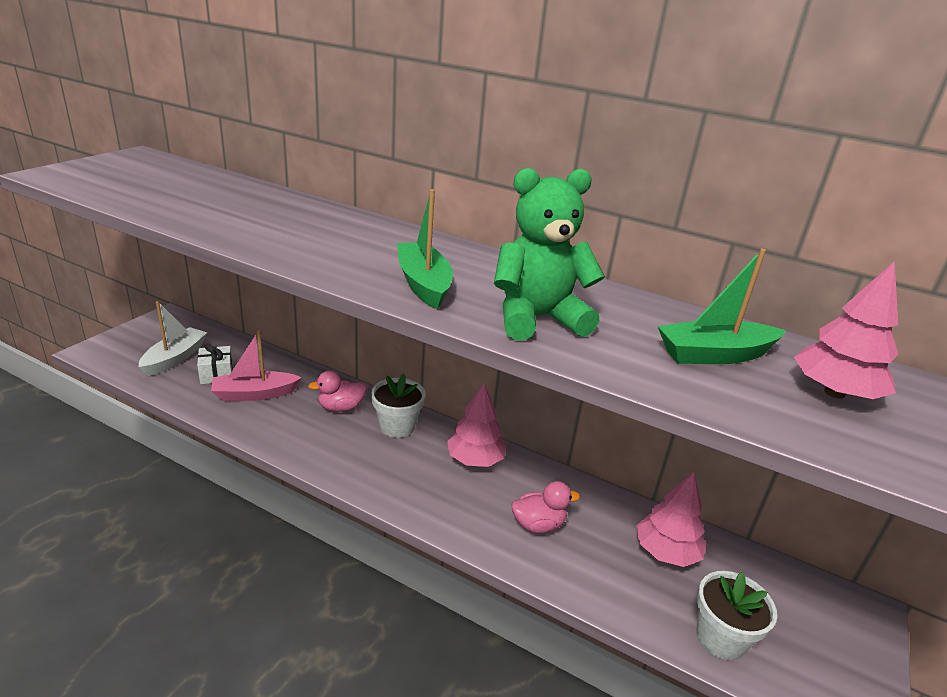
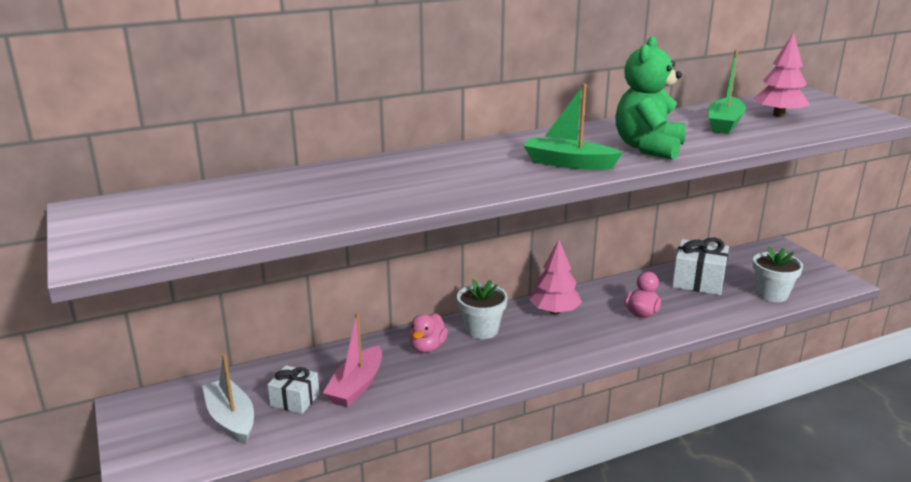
camera: 50 degrees left, 5 degrees down
pink tree [636,472,706,567] -> white gift [672,238,729,295]

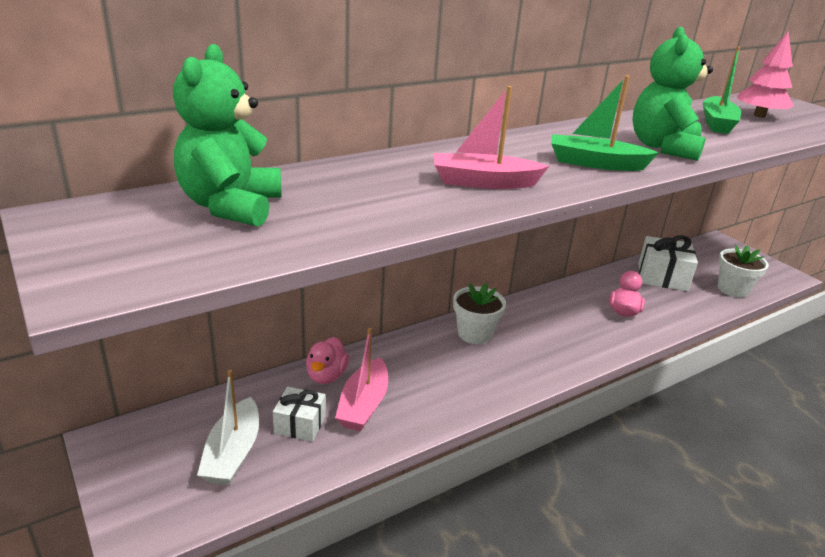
camera: 10 degrees left, 5 degrees up
white boat [202,354,254,445] -> white boat turned 135 degrees counterclockwise [197,370,259,485]
pink duck [409,313,448,353] -> pink duck moved to [306,337,349,384]
pink tree [529,240,582,315] -> none
none -> green teddy bear [173,44,282,227]
none -> pink boat [434,86,549,189]

